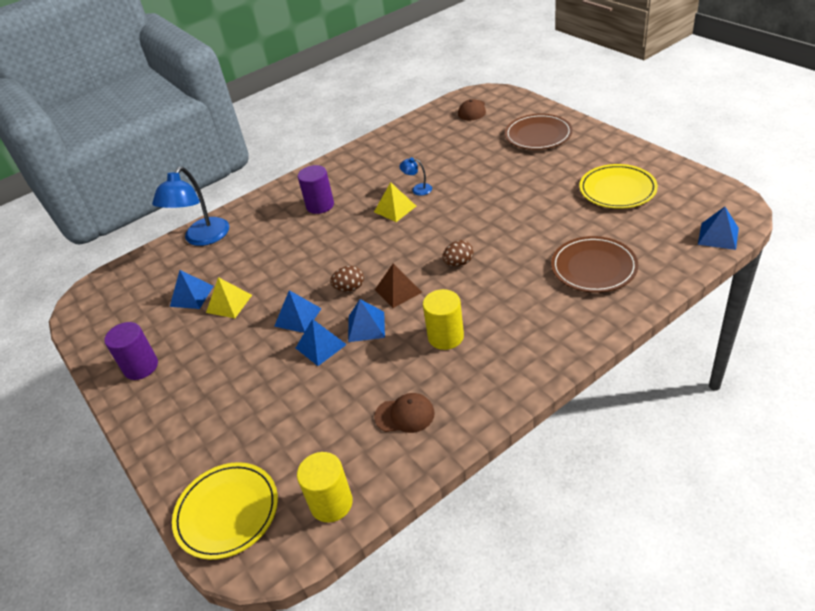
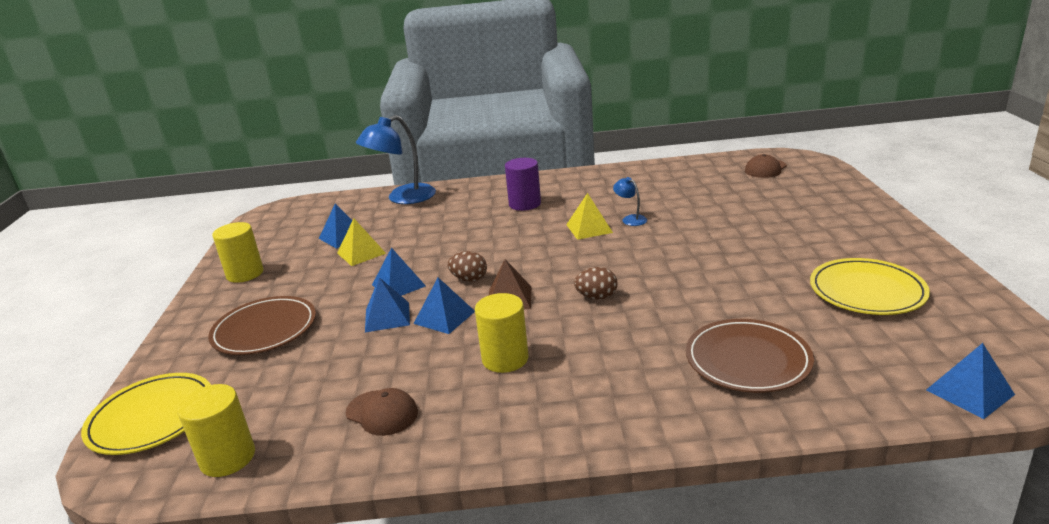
camera: 30 degrees right, 15 degrees down
purple cylinder [104,322,158,380] -> yellow cylinder [212,222,264,283]
brown plate [505,114,572,150] -> brown plate moved to [208,296,316,355]

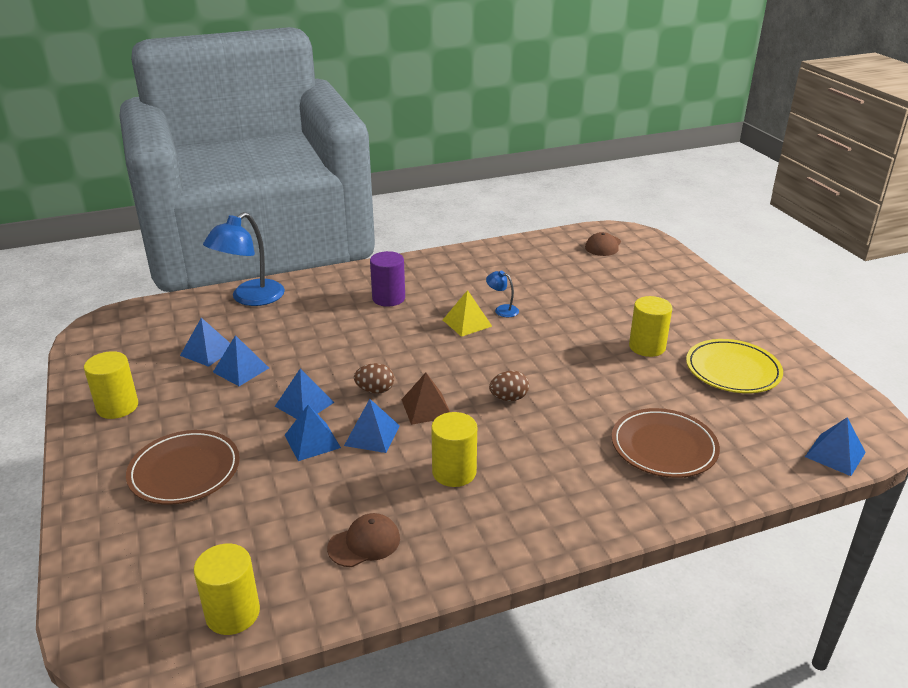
camera: 20 degrees left, 5 degrees up
yellow plate [81,373,211,455] -> none
yellow pyramid [337,219,386,266] -> blue pyramid [213,335,269,386]
brown cap [346,388,418,436] -> brown cap turned 45 degrees counterclockwise [327,513,400,567]
none -> yellow cylinder [629,296,672,357]

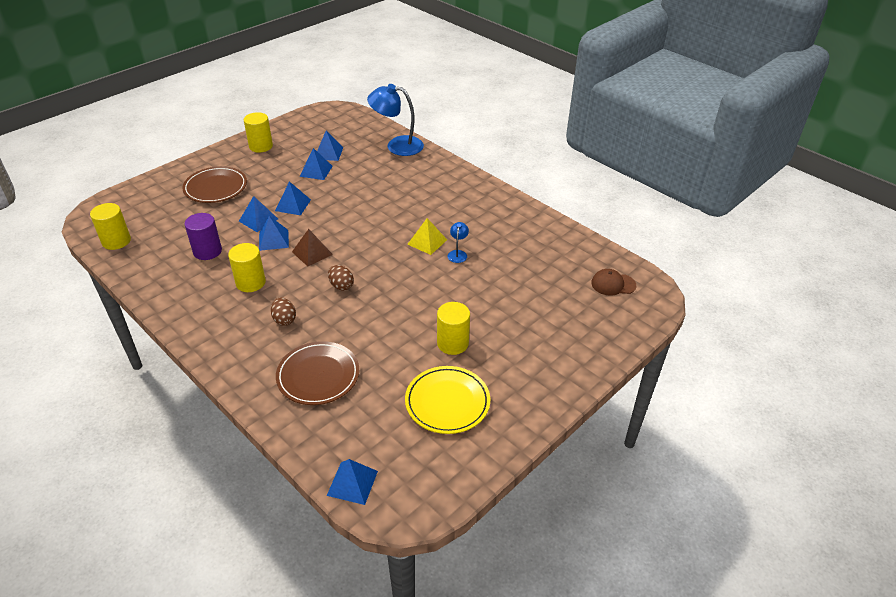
camera: 65 degrees right, 10 degrees up
brown cap [327,513,400,567] -> none
brown egg [354,363,394,394] -> brown egg moved to [271,298,296,326]
purple cylinder [370,251,405,307] -> purple cylinder moved to [185,213,222,260]

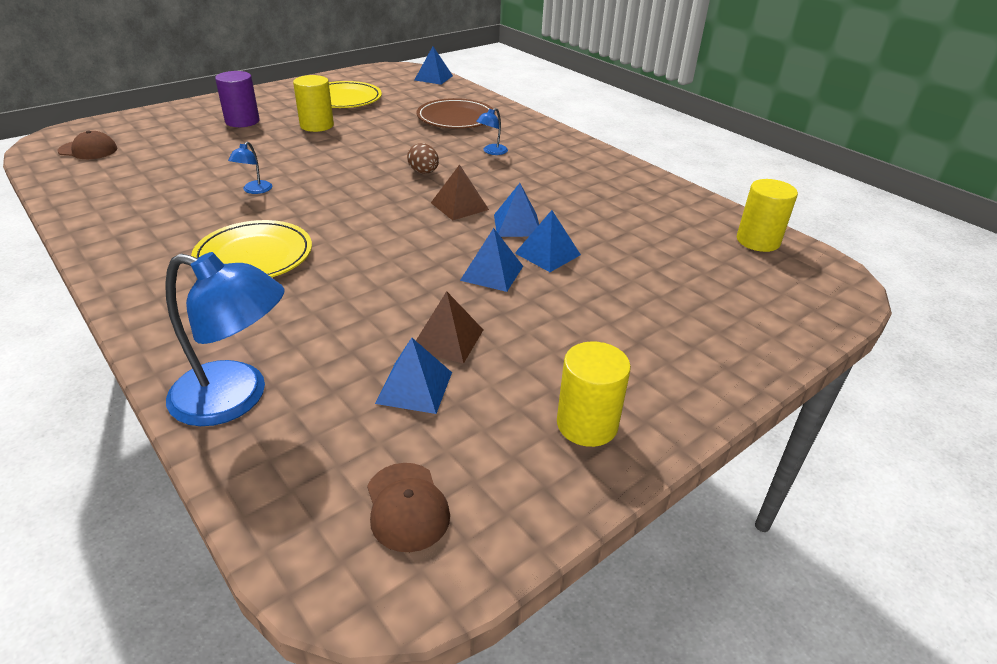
camera: 175 degrees left, 5 degrees down
brown plate [182,166,247,203] -> none
purple cylinder [185,213,222,260] -> purple cylinder moved to [215,71,260,127]
yellow cylinder [228,243,266,292] -> none
brown egg [271,298,296,326] -> blue lamp [476,108,508,155]
blue pyramid [299,148,333,180] -> brown pyramid [416,291,483,364]
yellow pyramid [407,218,447,255] -> none
none -> yellow plate [191,220,312,277]
none -> brown cap [367,463,450,552]

